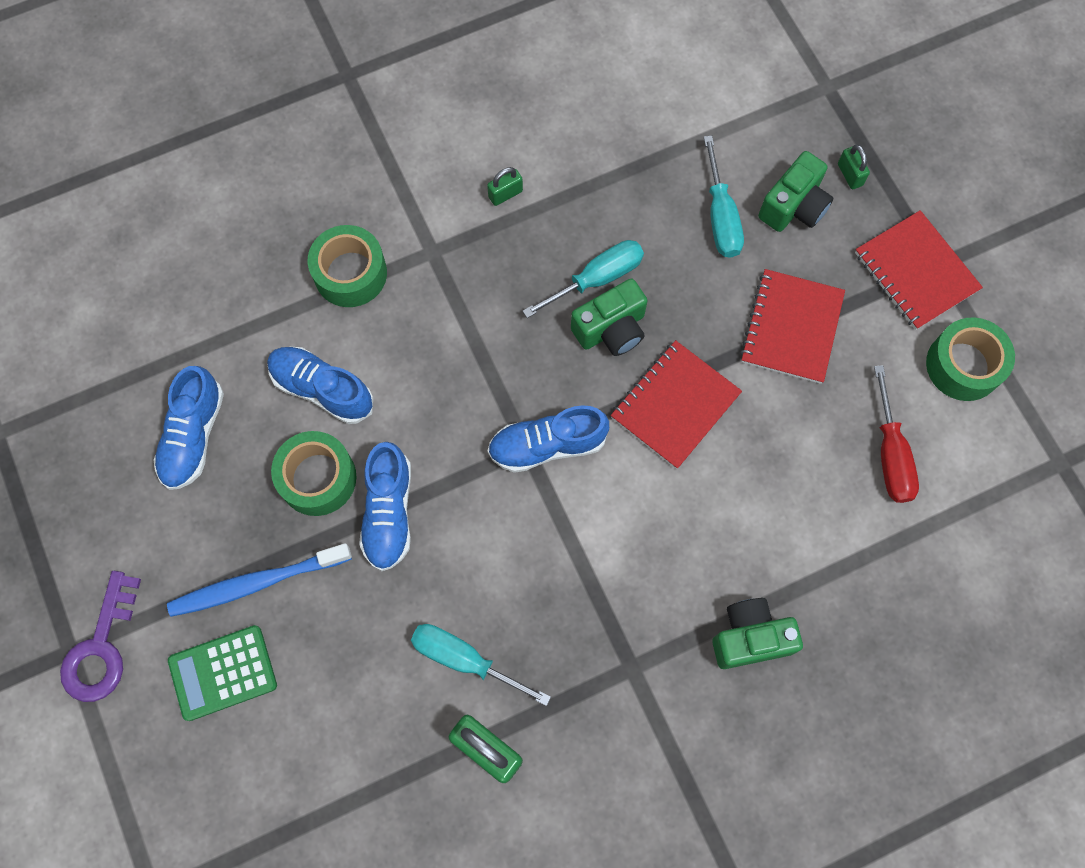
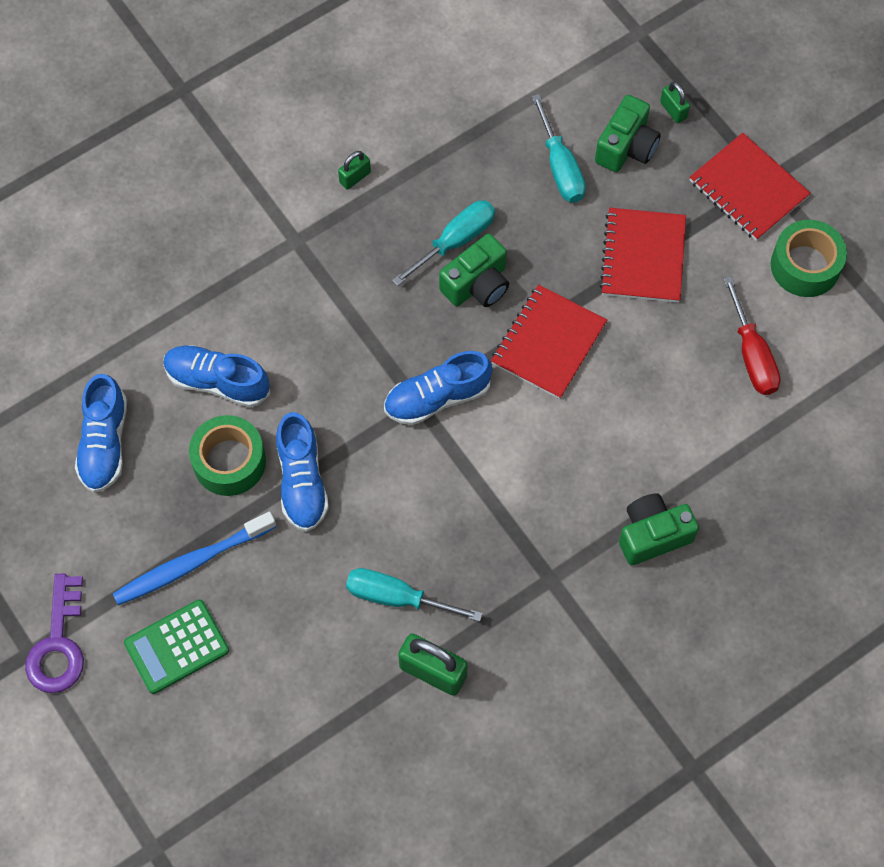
camera: 10 degrees left, 5 degrees down
green tape [308,225,387,307] -> none

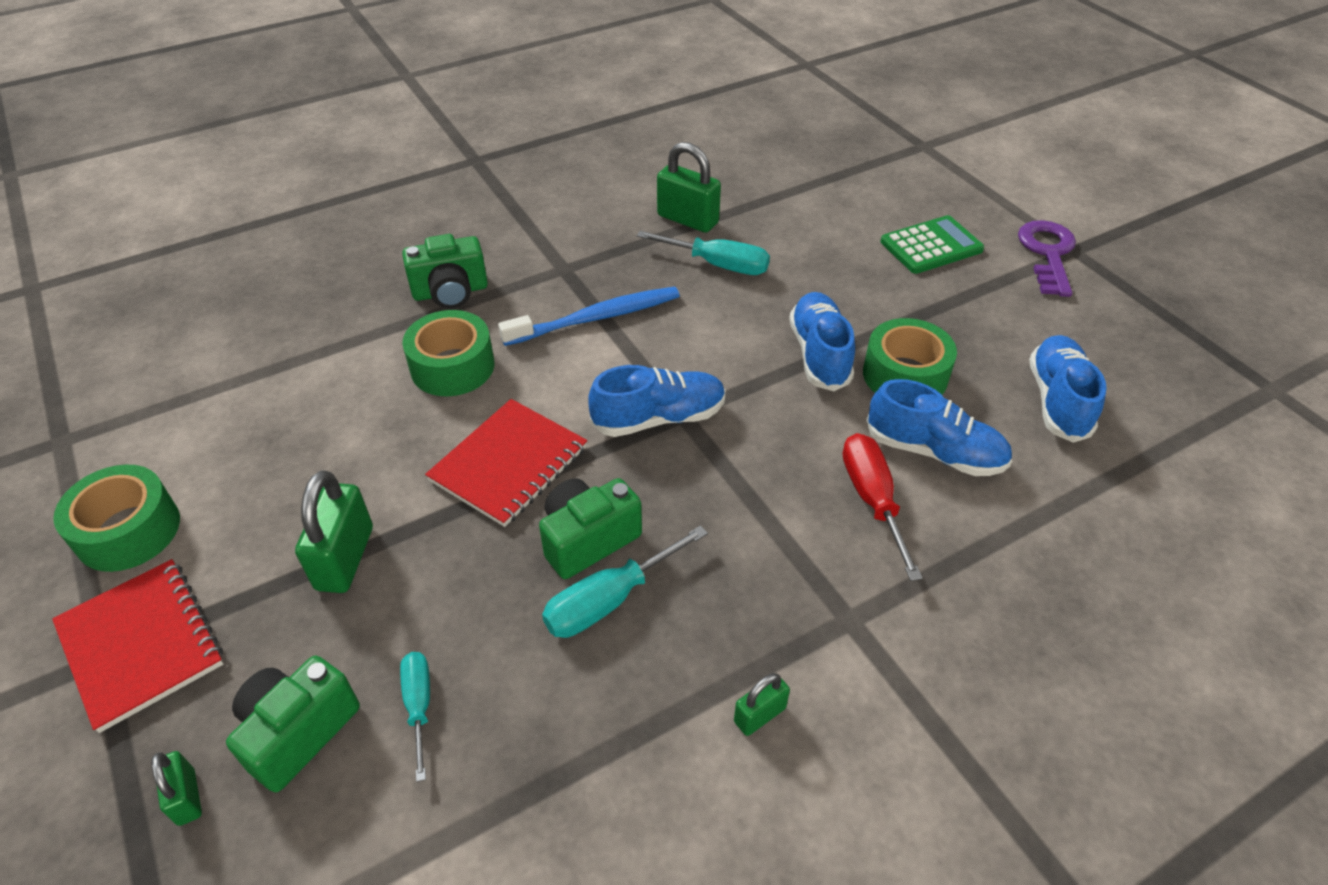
camera: 175 degrees left, 20 degrees down
blue toothbrush [113,511,276,605] -> blue toothbrush moved to [498,287,680,346]
turquoise screwdriver [531,94,586,203] -> turquoise screwdriver [400,652,430,782], size x0.64
red notebook [600,208,686,303] -> green padlock [295,470,373,593]
red screwdriver [723,276,781,395] -> red screwdriver moved to [843,433,923,581]
none -> green tape [402,310,494,396]

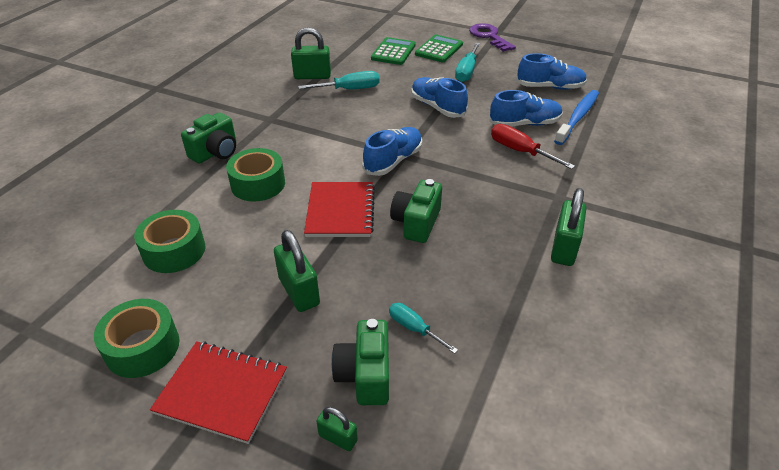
camera: 35 degrees left, 5 degrees down
blue toothbrush [498,287,680,346] -> blue toothbrush moved to [554,90,599,145]
turquoise screwdriver [542,525,708,638] -> turquoise screwdriver moved to [455,43,480,82]
green padlock [734,673,790,736] -> green padlock [551,188,587,266], size x1.82
green tape [863,318,957,395] -> green tape moved to [134,210,205,273]
blue shoe [1029,335,1107,443] -> blue shoe turned 120 degrees clockwise [516,53,587,90]
none -> green calculator [371,37,416,65]

